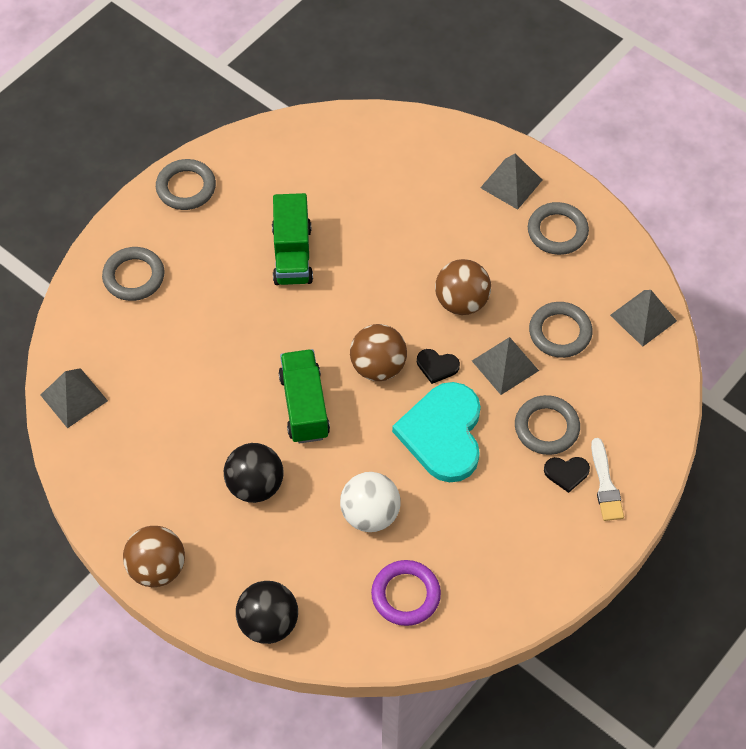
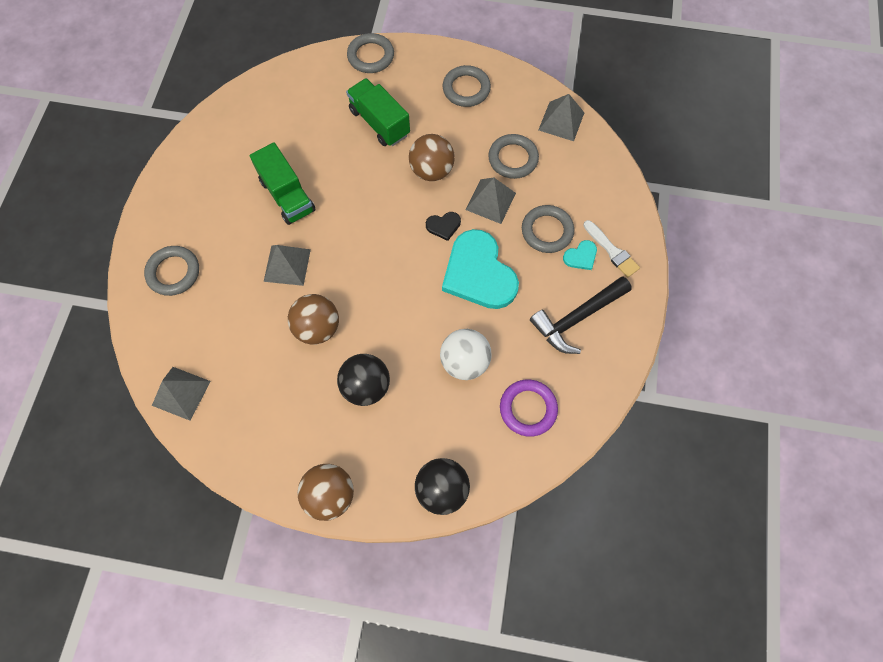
camera: 30 degrees left, 10 degrees up
grey ring [156,159,216,210] -> grey ring moved to [347,33,394,73]
green truck [279,349,330,444] -> green truck moved to [346,78,410,146]
brown ball [350,324,407,381] -> brown ball moved to [288,294,339,345]
grey pyramid [480,154,542,210] -> grey pyramid moved to [264,245,311,286]
black heart [544,457,590,493] -> turquoise heart [563,240,597,270]
none -> black hammer [530,276,632,354]

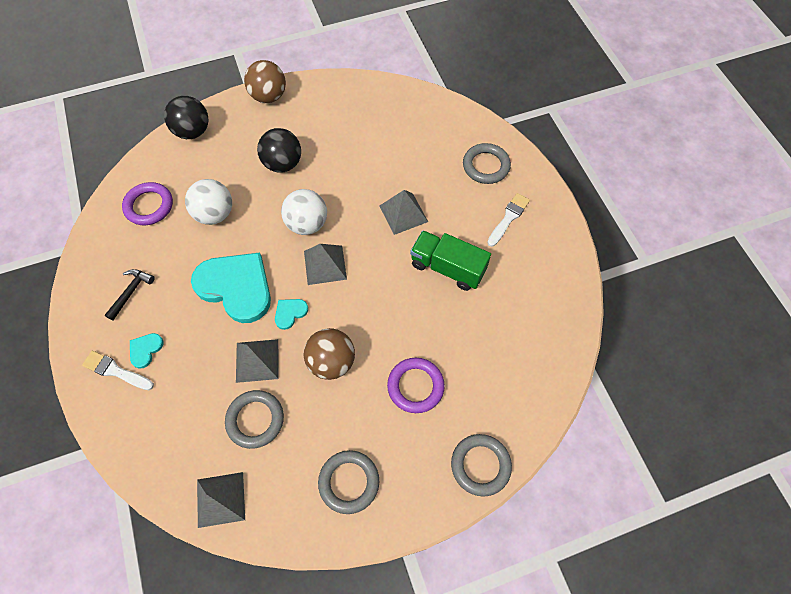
camera: 150 degrees right, 5 degrees down
grey pyramid [152,367,211,421] -> grey pyramid moved to [304,244,347,285]
brown ball [288,294,339,345] -> none
green truck [346,78,410,146] -> purple ring [387,358,445,413]
black heart [426,212,461,241] -> turquoise heart [275,299,308,330]
grey ring [522,205,574,253] -> none
black hammer [530,276,632,354] -> black hammer [104,269,155,321], size x0.57
none -> white ball [281,189,327,235]
none -> white brush [487,193,530,247]

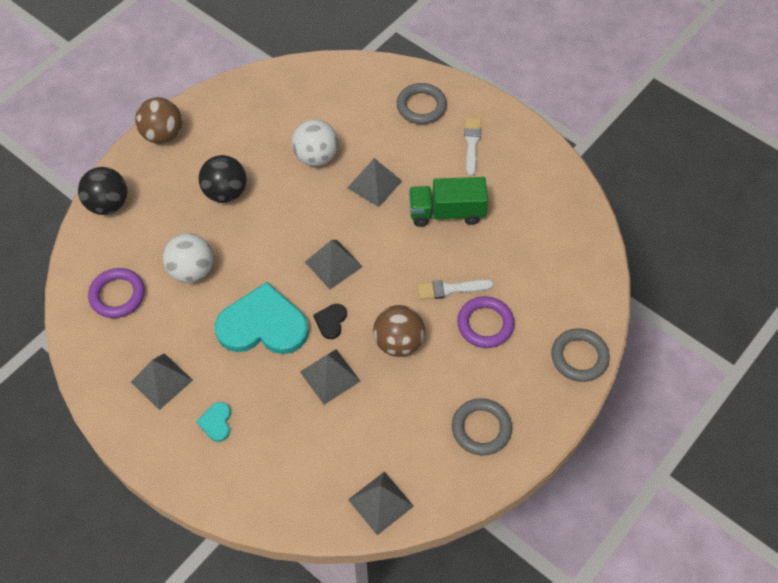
camera: 30 degrees left, 5 degrees down
white brush [82,351,154,390] -> white brush moved to [417,280,494,300]
black hammer [104,269,155,321] -> grey pyramid [131,353,193,410]
grey ring [225,390,284,449] -> none
turquoise heart [275,299,308,330] -> black heart [313,304,347,339]
white ball [281,189,327,235] -> white ball moved to [292,119,338,166]

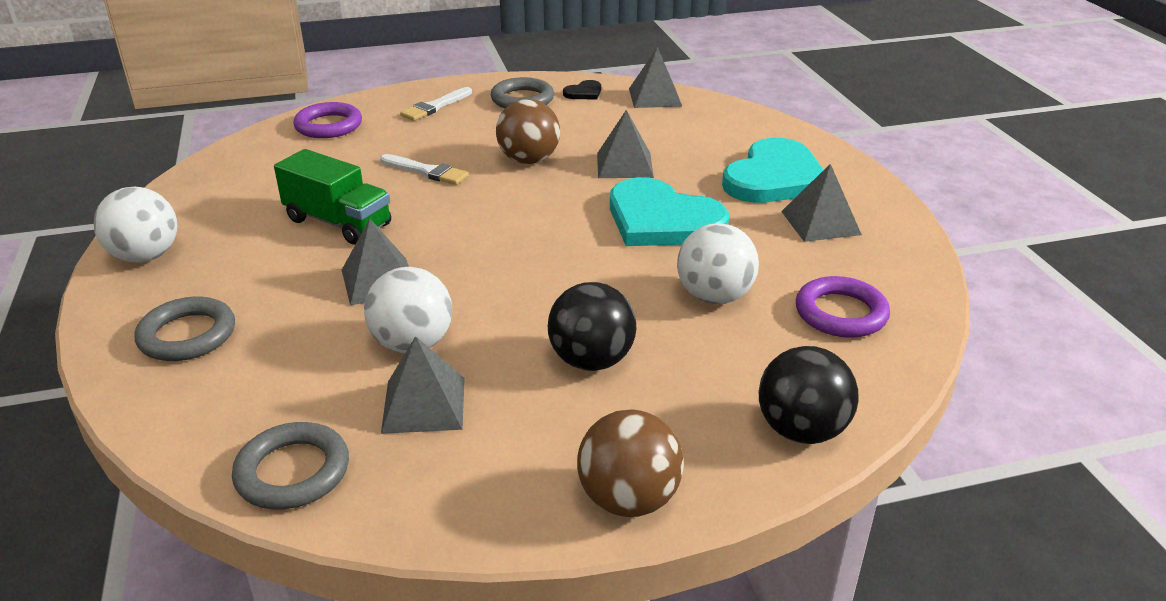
camera: 145 degrees left, 25 degrees down
turquoise heart [196,402,231,442] -> turquoise heart [722,138,824,203], size x2.37
grey pyramid [305,240,362,289] -> grey pyramid moved to [381,336,465,434]
black heart [313,304,347,339] -> black heart moved to [563,80,601,100]
purple ring [457,296,515,348] -> purple ring moved to [293,102,362,138]
white brush [464,118,481,176] -> white brush moved to [400,87,472,121]
grey ring [551,328,610,382] -> grey ring moved to [232,422,349,509]
none -> white ball [94,187,177,263]

